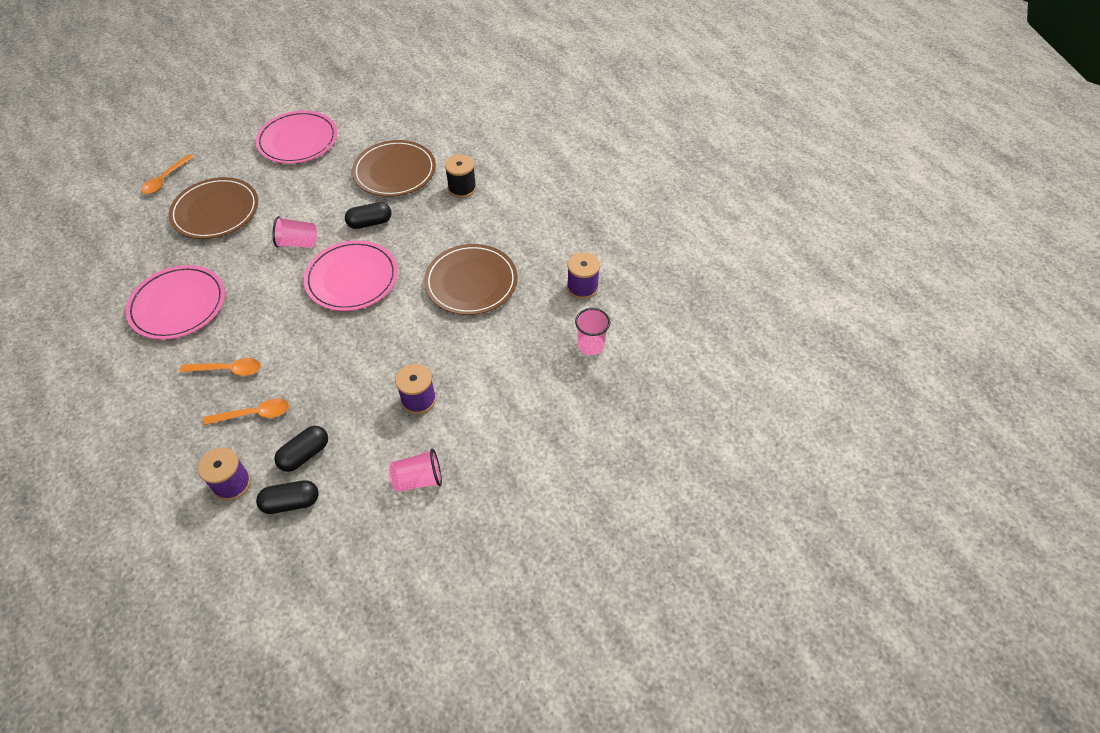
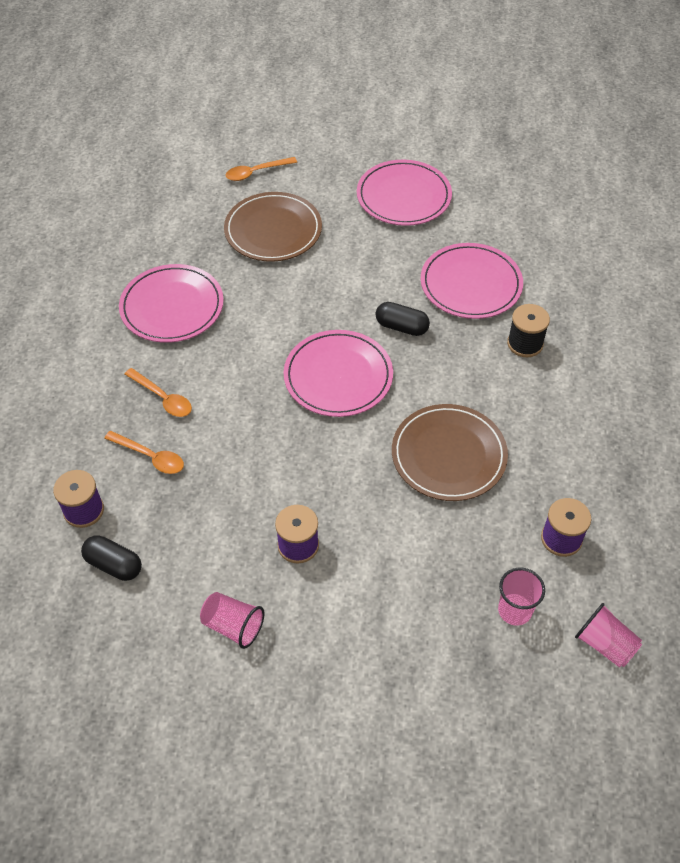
camera: 40 degrees right, 0 degrees up
pink cup [273,216,317,248] -> pink cup moved to [575,603,642,668]
black capsule [274,426,328,472] -> none
brown plate [352,140,436,197] -> pink plate [421,243,523,319]

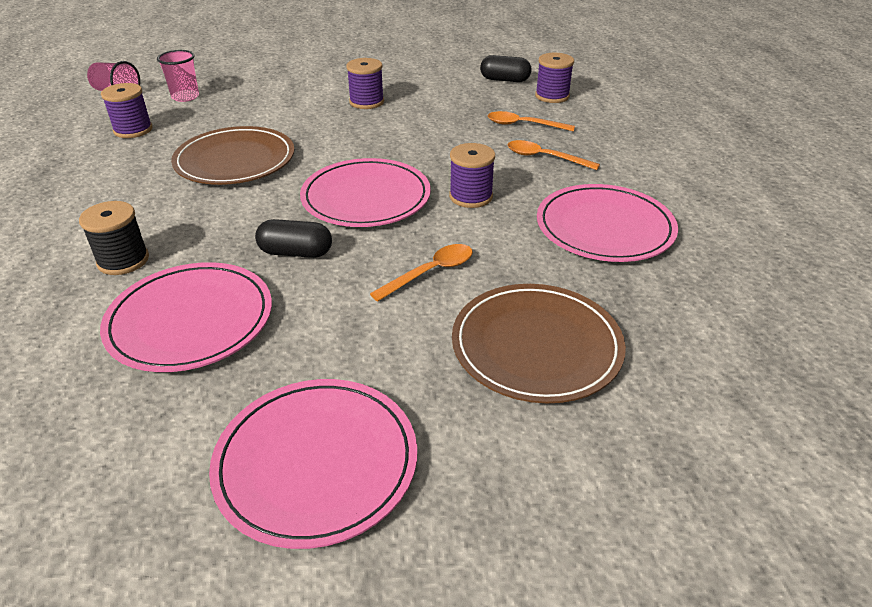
camera: 165 degrees right, 15 degrees down
pink cup [200,592,265,649] -> none
orange spoon [226,157,297,181] -> orange spoon moved to [370,244,473,302]
none -> purple spool [449,143,495,208]

